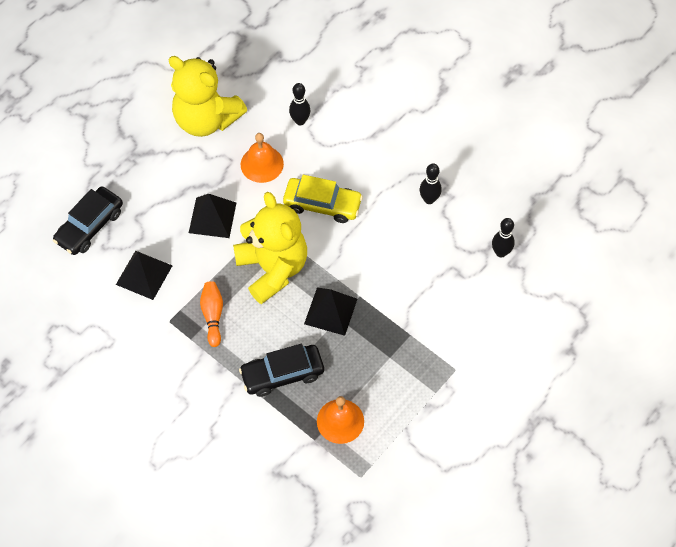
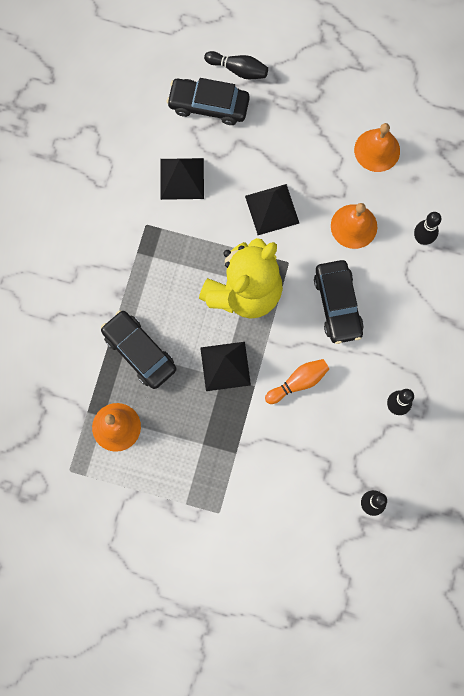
camera: 65 degrees right, 15 degrees up
yellow teddy bear [168,56,247,137] -> orange bell [354,123,400,172]
orange bowling pin [200,281,223,347] -> orange bowling pin moved to [265,359,329,404]
yellow car [283,175,363,223] -> black car [314,260,364,344]
none -> black bowling pin [204,51,268,79]

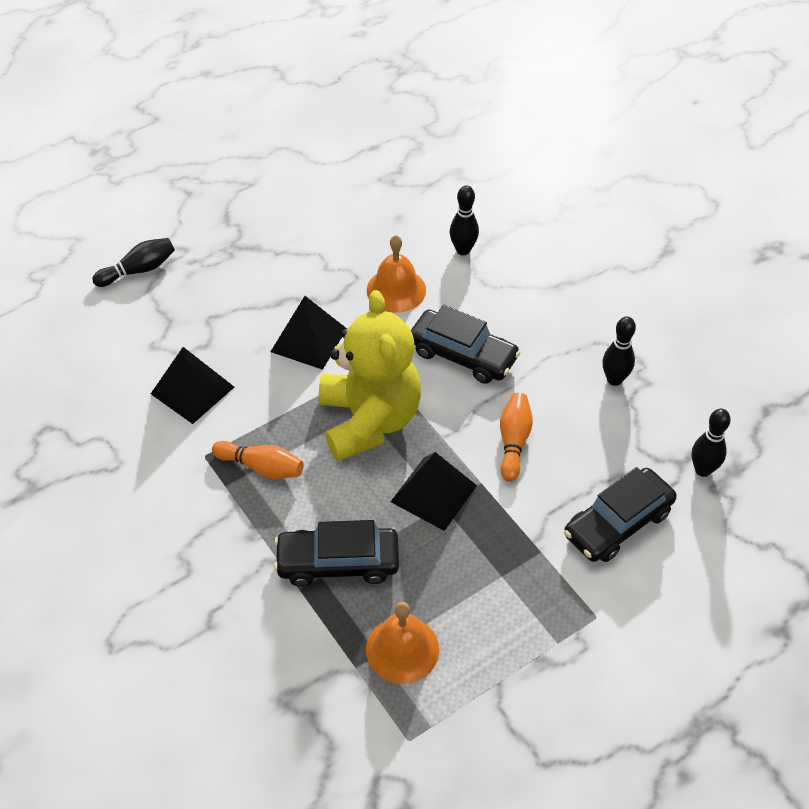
camera: 50 degrees left, 25 degrees down
black car [167,78,250,125] -> black car moved to [564,467,677,562]
orange bell [354,123,400,172] -> none
none -> orange bowling pin [212,441,304,479]

